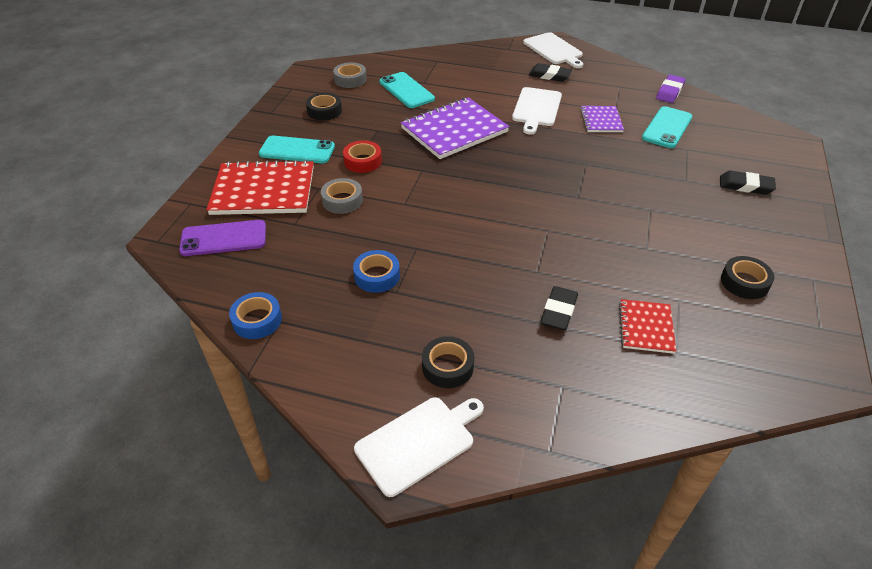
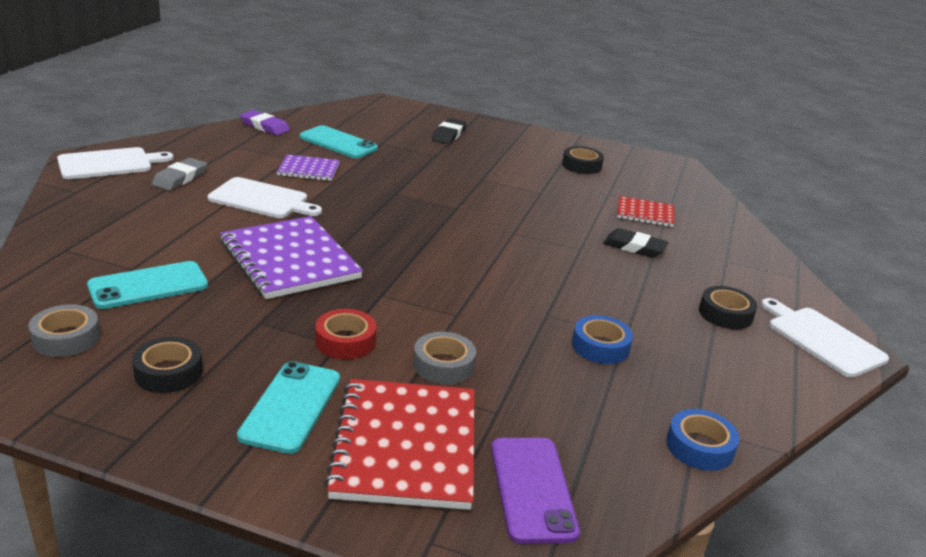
camera: 90 degrees left, 15 degrees down
black eraser [528,63,572,82] -> grey eraser [152,158,207,191]

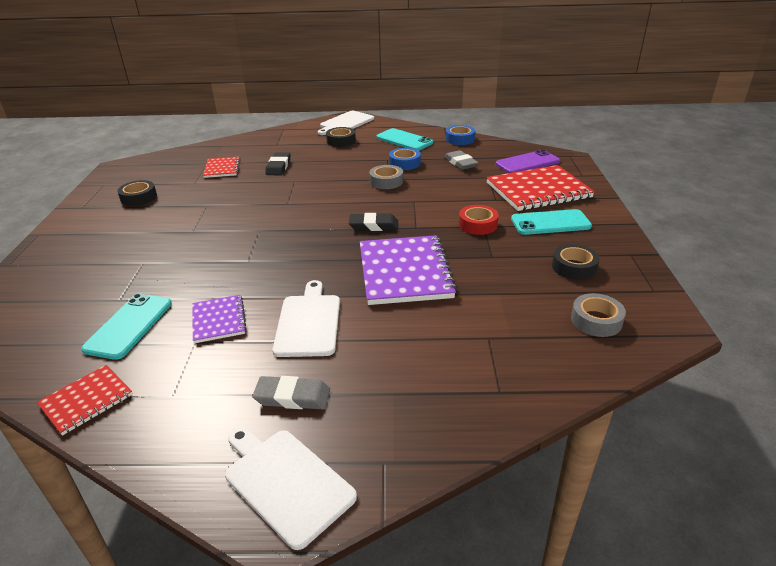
camera: 105 degrees left, 5 degrees up
turquoise phone [87,261,208,309] -> turquoise phone moved to [377,128,433,151]
purple notebook [220,216,363,299] -> purple notebook turned 45 degrees counterclockwise [360,235,457,305]
purple eraser [240,110,290,135] -> red notebook [37,365,133,436]
grey tape [413,332,476,384] -> grey tape moved to [369,165,403,189]
black eraser [432,118,467,144] -> black eraser moved to [349,213,398,231]
none -> grey eraser [444,150,478,170]

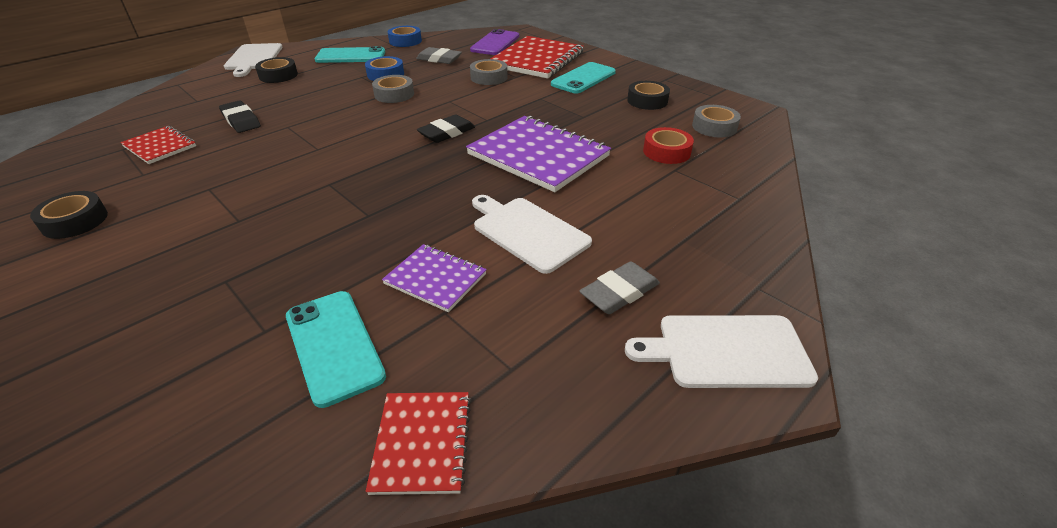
camera: 45 degrees left, 5 degrees up
red tape [459,205,499,235] -> red tape moved to [643,127,694,164]
none -> grey tape [470,59,508,85]

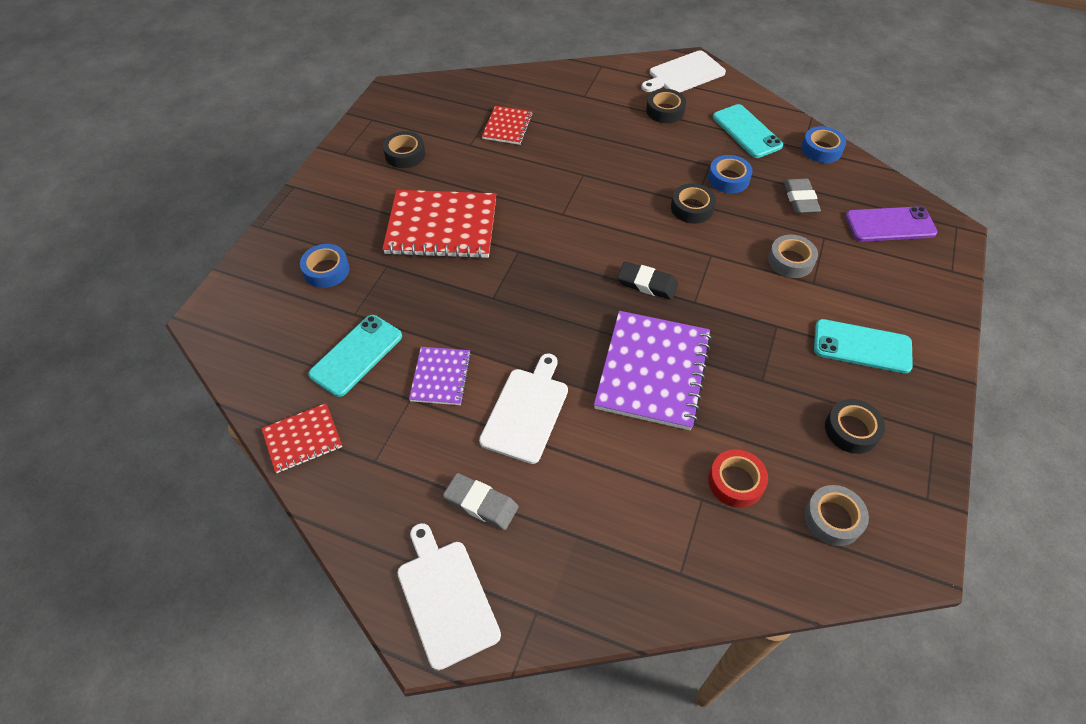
camera: 65 degrees right, 15 degrees up
black eraser [219,100,261,133] -> none
grey tape [372,75,414,103] -> black tape [671,183,716,224]
red notebook [490,36,584,79] -> red notebook moved to [382,190,496,259]
none -> blue tape [300,244,350,288]

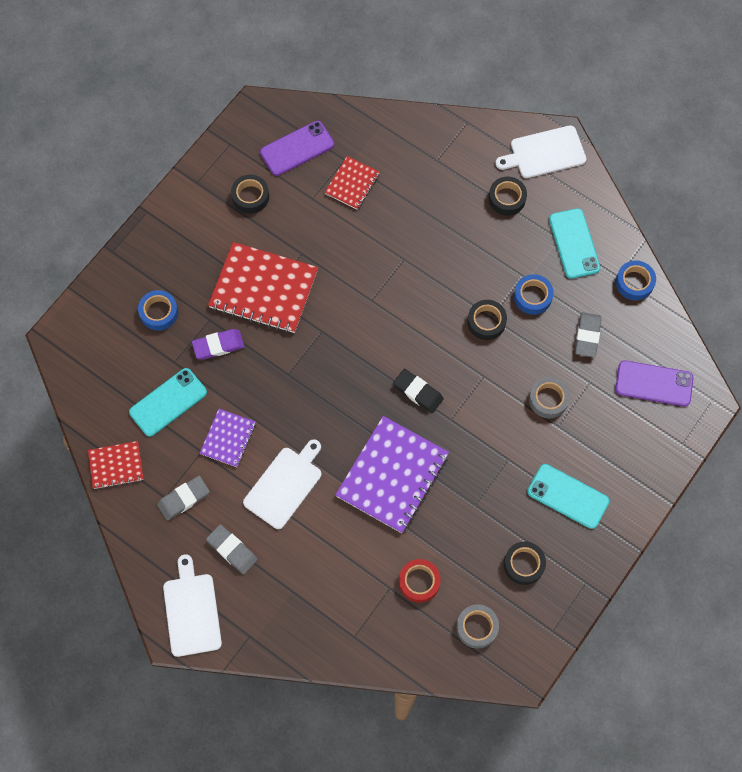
camera: 15 degrees right, 15 degrees up
none -> grey eraser [157,476,210,521]
none -> purple eraser [192,329,245,360]
none -> purple phone [260,121,334,176]

